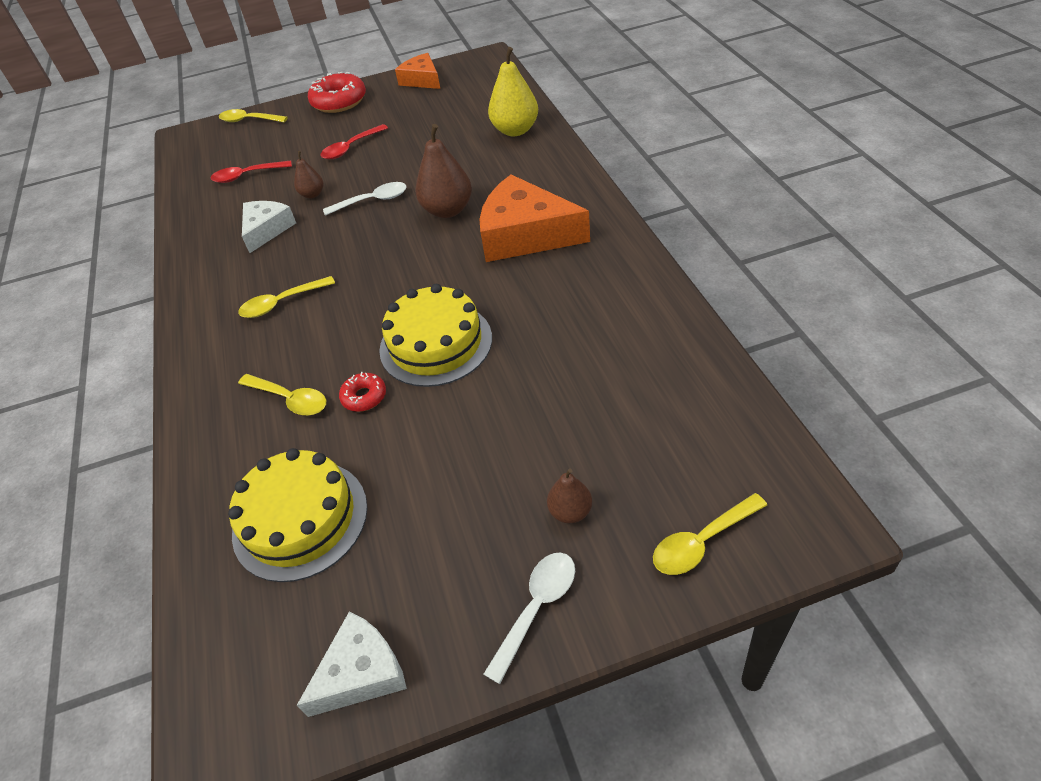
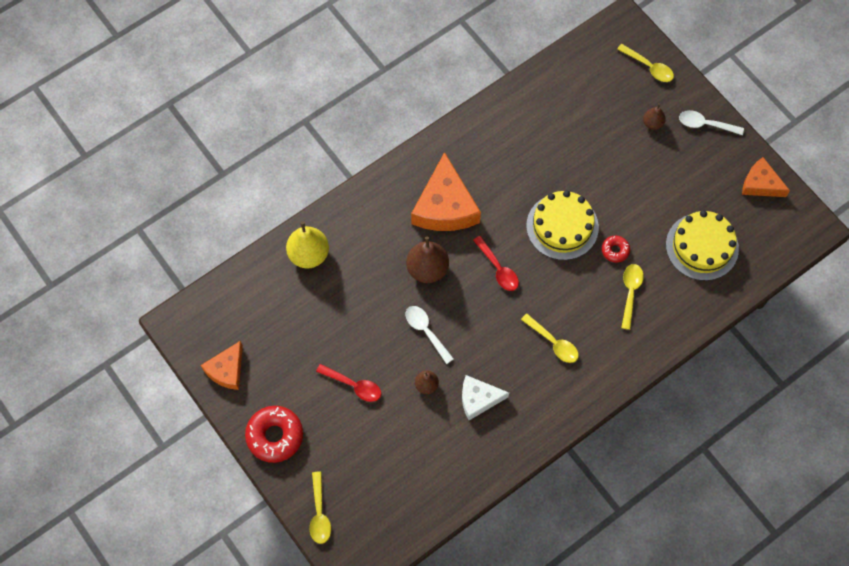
camera: 115 degrees left, 20 degrees up
red spoon [211,160,292,183] -> red spoon moved to [473,236,519,291]
white cheese [297,611,407,717] -> orange cheese [742,157,790,197]

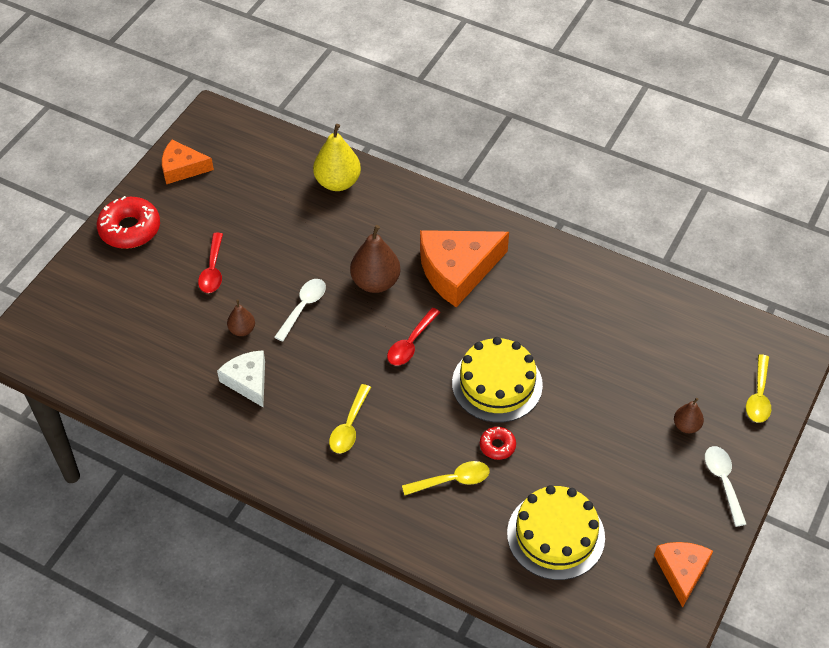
camera: 65 degrees right, 15 degrees down
yellow spoon [310,472,331,544] -> none

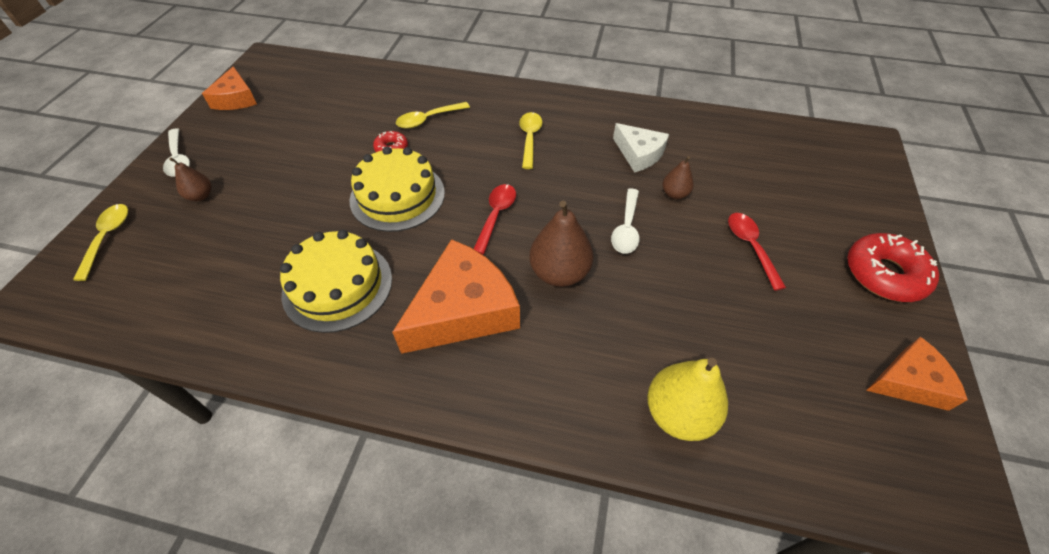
camera: 165 degrees right, 0 degrees up
yellow cake [507,485,605,580] -> yellow cake moved to [280,230,392,333]

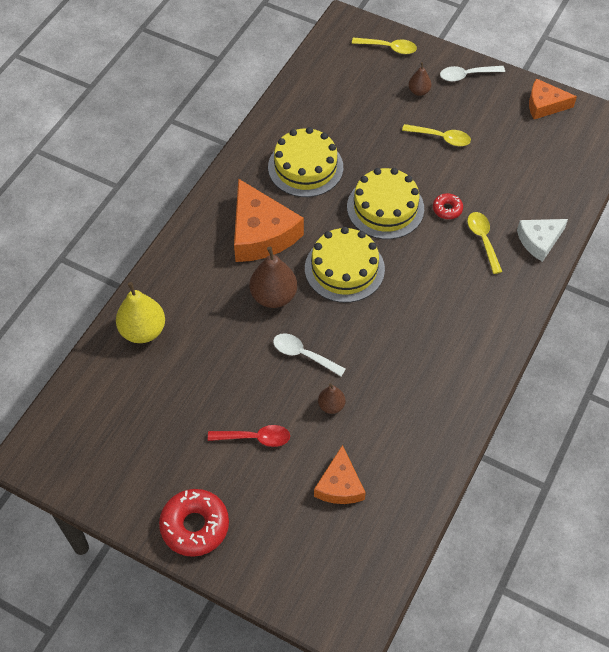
camera: 105 degrees right, 5 degrees up
red spoon [474,184,516,254] -> yellow cake [305,227,385,303]
yellow spoon [519,112,542,169] -> yellow spoon moved to [402,124,471,146]
white cheese [613,123,669,173] -> white cheese moved to [517,219,568,262]
orange cheese [866,336,968,411] -> orange cheese moved to [314,445,366,504]

